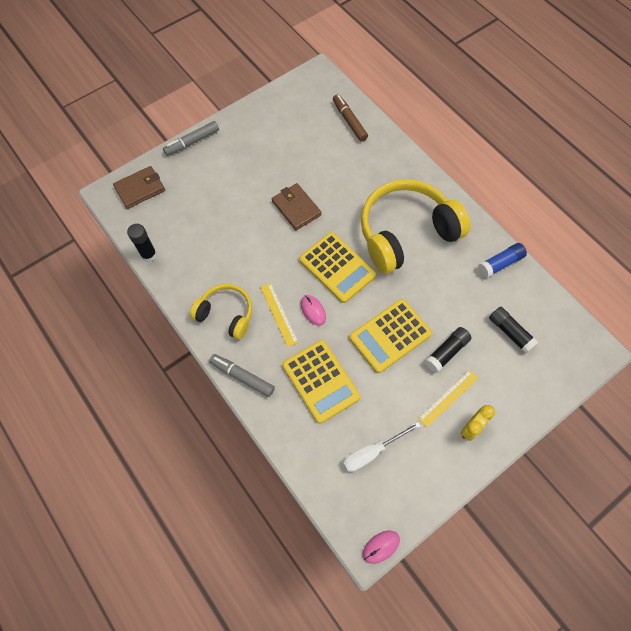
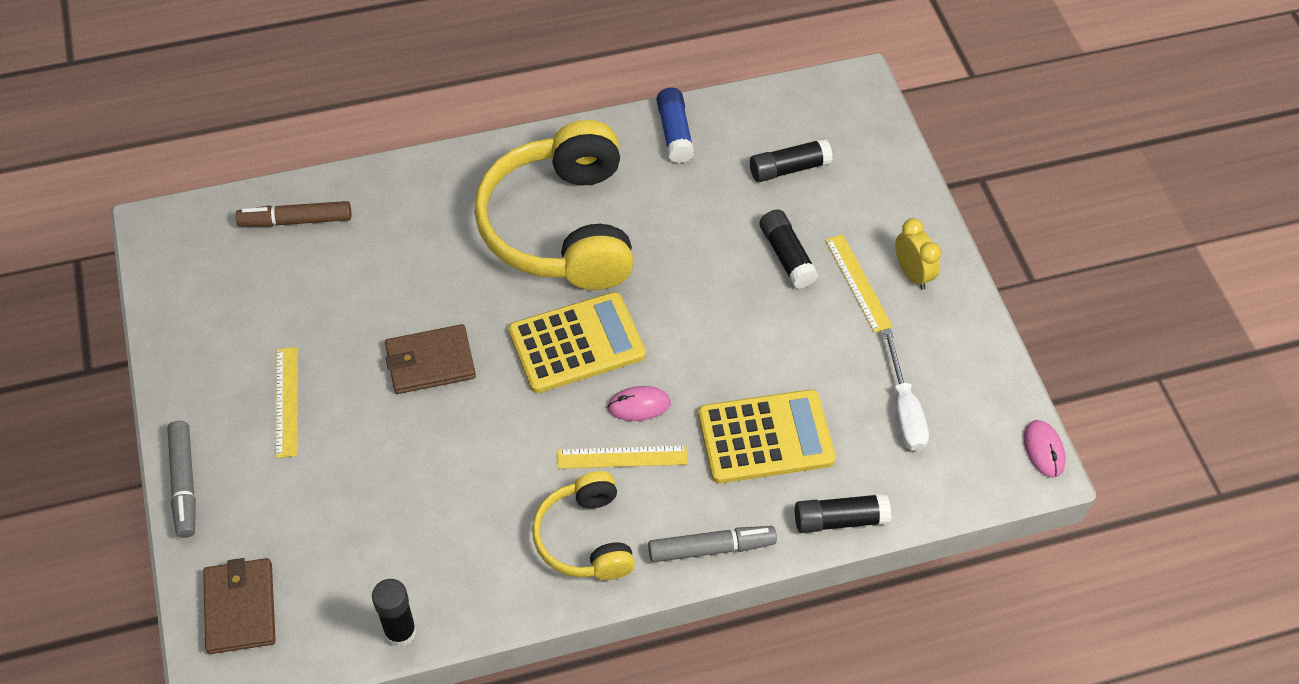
camera: 70 degrees left, 10 degrees down
yellow headphones [190,284,252,340] -> yellow headphones turned 60 degrees counterclockwise [532,471,635,580]
grey marker [209,354,275,397] -> grey marker turned 150 degrees counterclockwise [648,526,777,562]
yellow calculator [349,299,432,373] -> none
none -> yellow ruler [276,347,298,458]
none -> black glue stick [795,494,891,533]

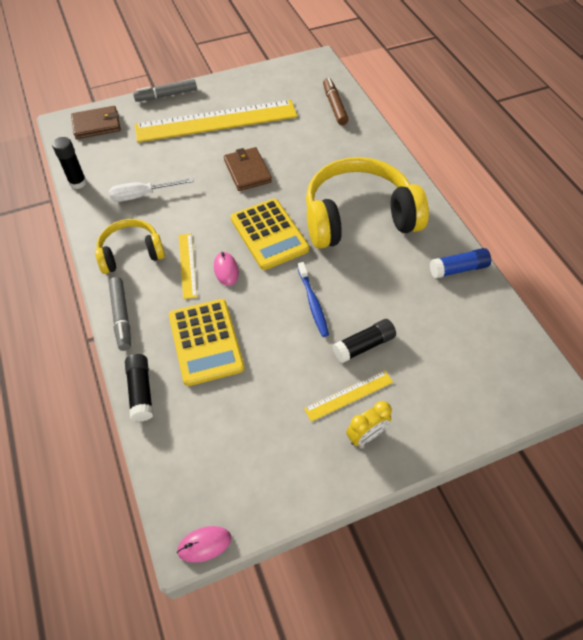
camera: 85 degrees right, 0 degrees up
yellow ruler [276,347,298,458] -> yellow ruler [134,100,297,143], size x2.36
black glue stick [750,138,833,182] -> none
white screwdriver [883,329,929,451] -> white screwdriver moved to [109,178,194,202]
none -> blue toothbrush [298,262,329,337]

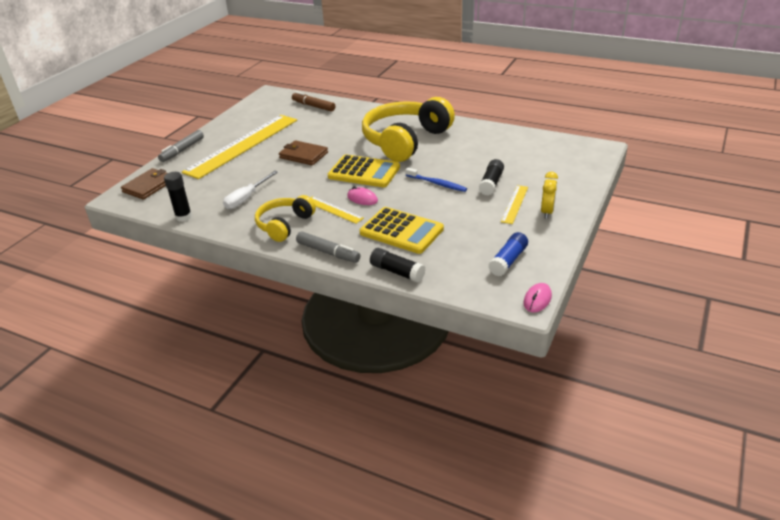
camera: 40 degrees left, 20 degrees down
blue glue stick [430,248,491,278] -> blue glue stick moved to [488,232,528,276]

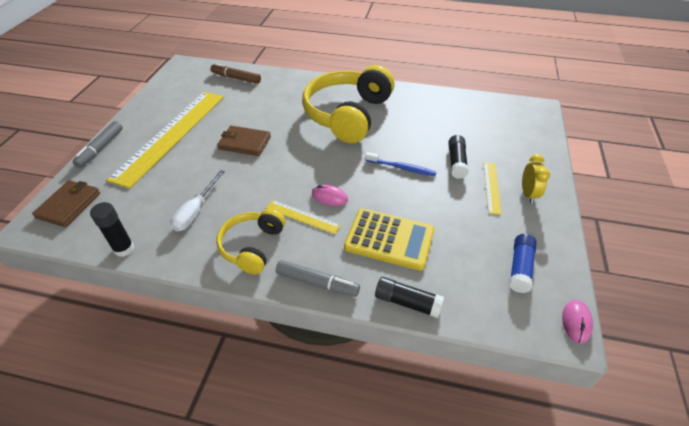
camera: 15 degrees left, 10 degrees up
yellow calculator [328,155,400,187] -> none

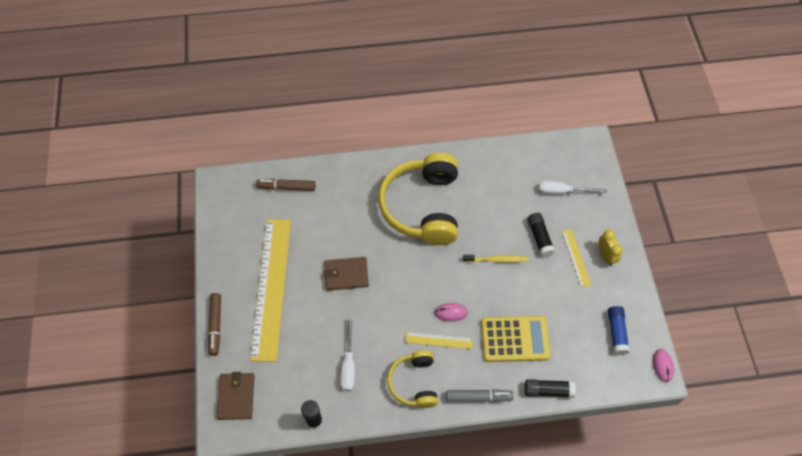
camera: 20 degrees left, 15 degrees up
grey marker [73,121,123,168] -> brown marker [208,293,221,356]
blue toothbrush [365,152,437,176] -> yellow toothbrush [463,255,528,263]
none -> white screwdriver [538,181,607,195]

